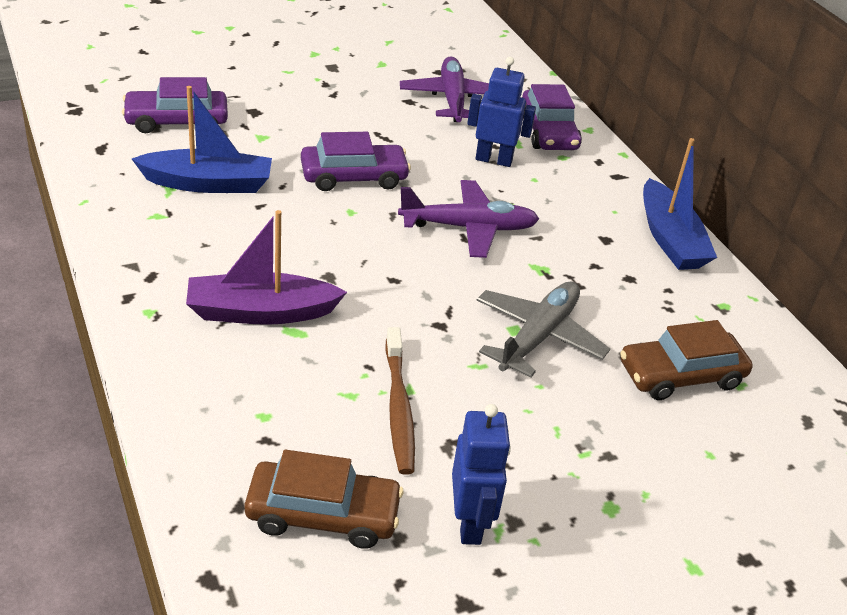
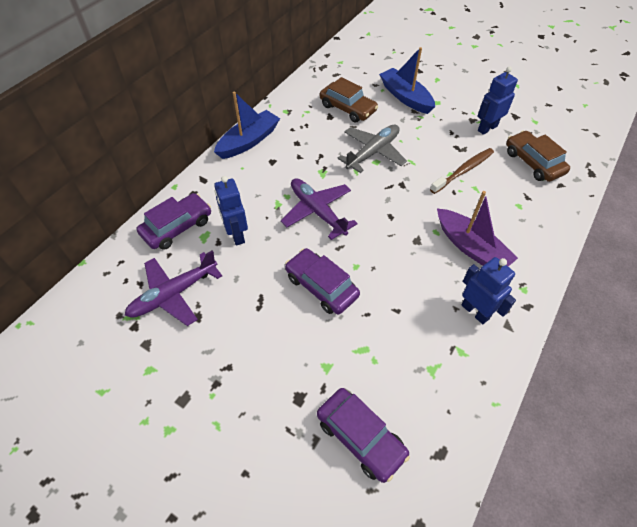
camera: 120 degrees left, 15 degrees up
blue boat [132,86,272,193] -> blue boat moved to [379,47,435,114]
grey plane [477,281,610,378] -> grey plane turned 135 degrees clockwise [337,125,407,173]
none -> blue robot [462,257,516,324]

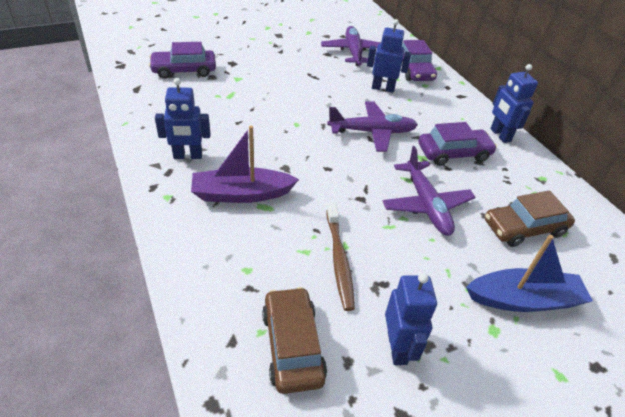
camera: 120 degrees right, 10 degrees down
blue boat [214,91,280,159] -> blue robot [490,64,538,143]
purple car [285,248,360,315] -> purple car moved to [418,122,497,166]
grey plane [337,125,407,173] -> purple plane [383,146,476,236]
brown car [506,131,570,182] -> brown car turned 105 degrees counterclockwise [262,287,327,394]

